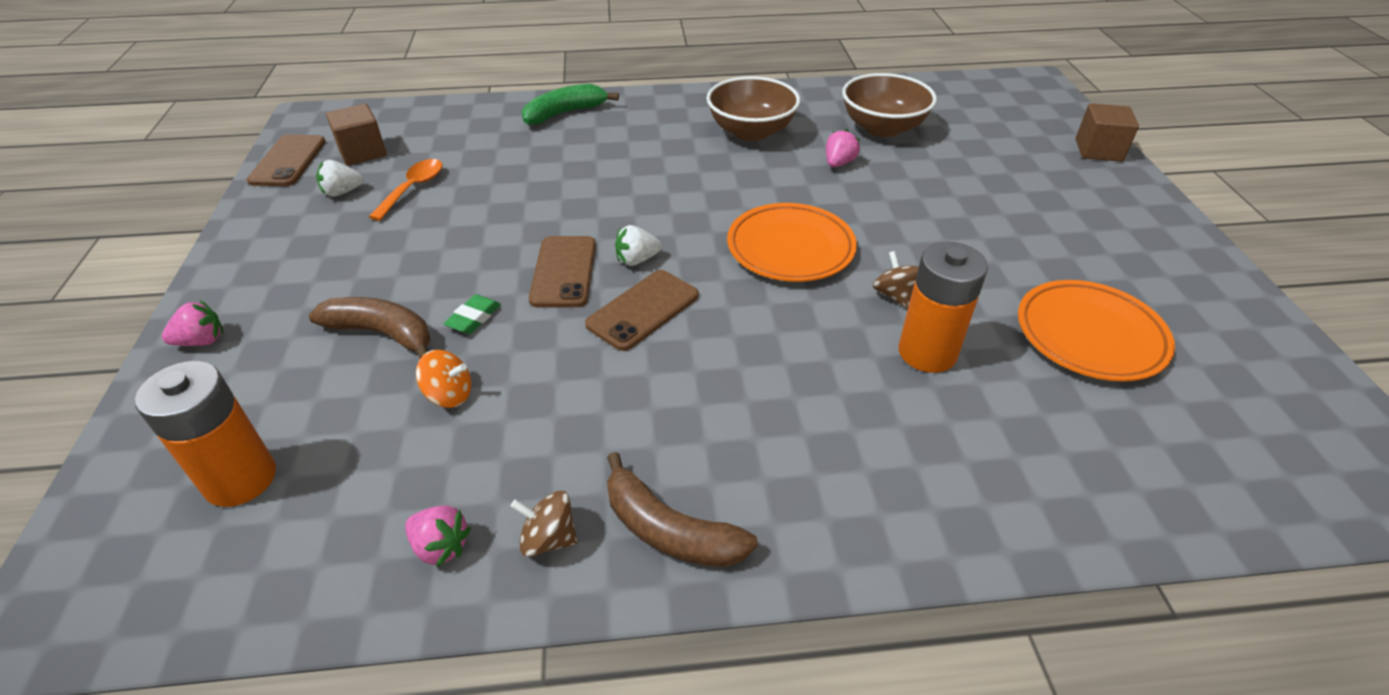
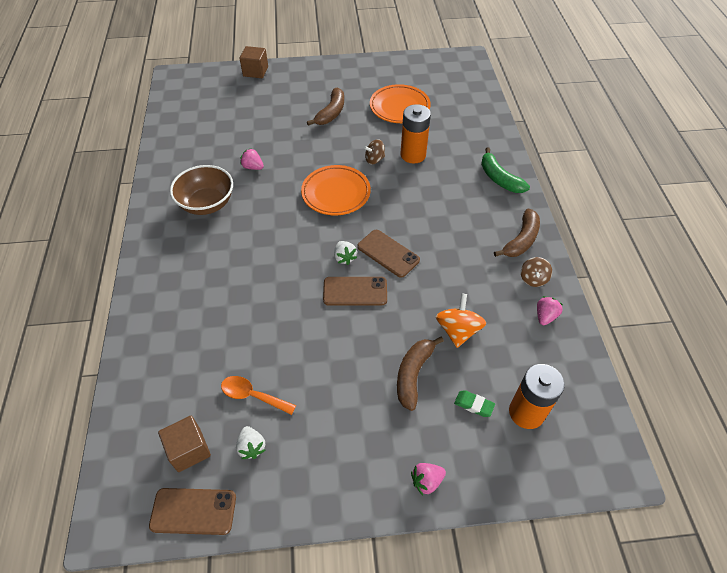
camera: 90 degrees left, 10 degrees up
pink strawberry [162,300,224,346] -> pink strawberry turned 90 degrees counterclockwise [411,463,446,495]
orange spinning top [416,350,471,408] -> orange spinning top [436,293,486,348], size x1.54
green eraser [443,294,501,334] -> green eraser moved to [454,390,495,417]
green banana [522,84,619,125] -> green banana moved to [481,147,530,193]
brown bowl [842,73,937,137] -> none
none -> brown banana [307,88,344,126]

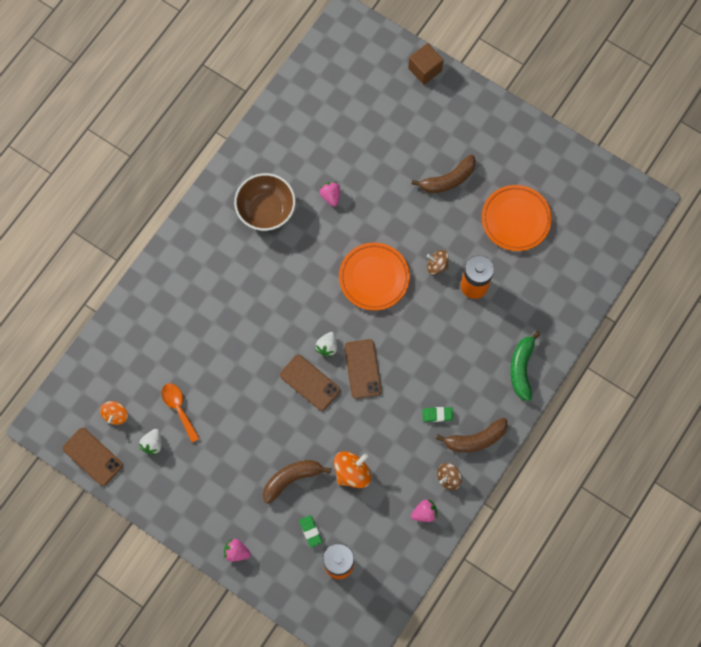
camera: 40 degrees right, 20 degrees up
brown cube [158,416,211,472] -> orange spinning top [100,401,127,425]
none -> green eraser [422,407,453,422]

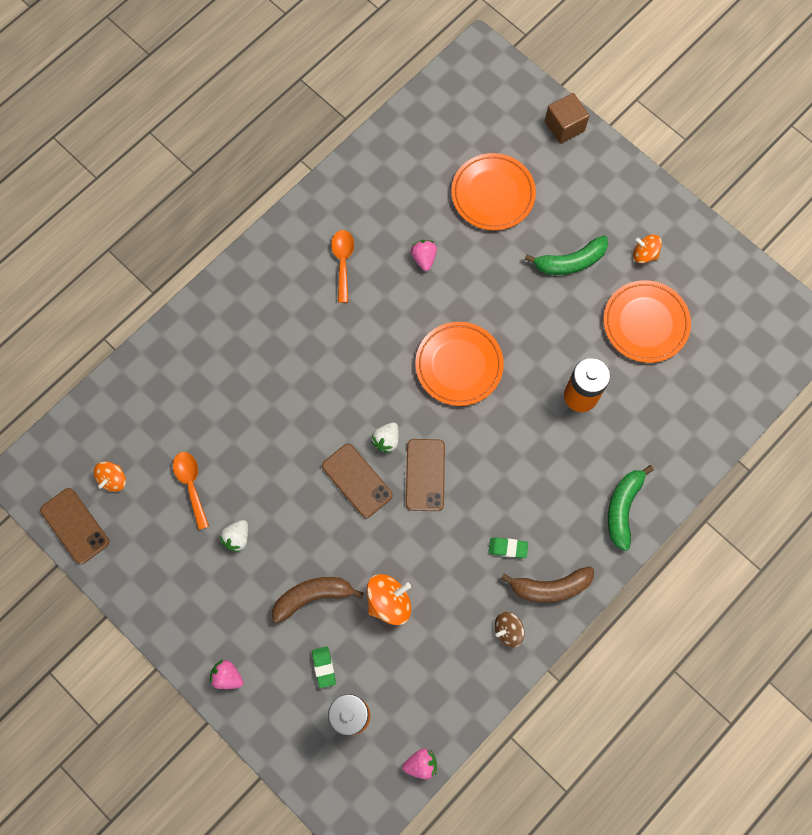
camera: 10 degrees right, 0 degrees up
white strawberry [139,429,162,455] -> white strawberry moved to [220,520,248,552]
brown bowl [234,173,296,231] -> orange spoon [331,230,354,303]
pink strawberry [411,499,438,522] -> pink strawberry moved to [402,748,437,780]
brown banana [412,155,476,193] -> green banana [525,235,608,275]
brown spinning top [427,250,448,275] -> none
none -> orange plate [451,153,536,230]
none -> orange spinning top [633,235,662,263]

